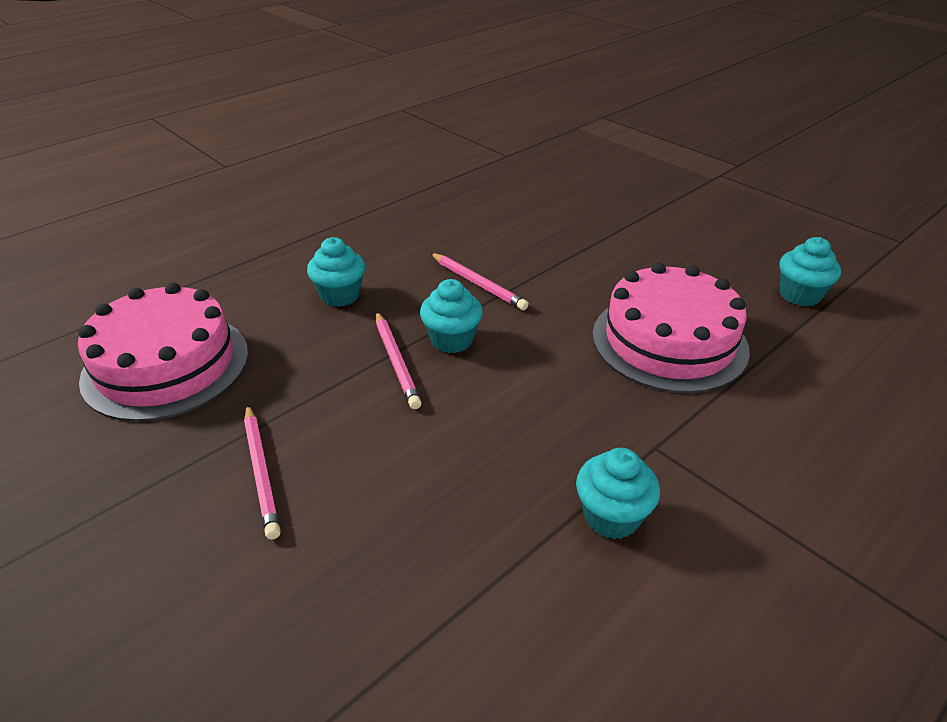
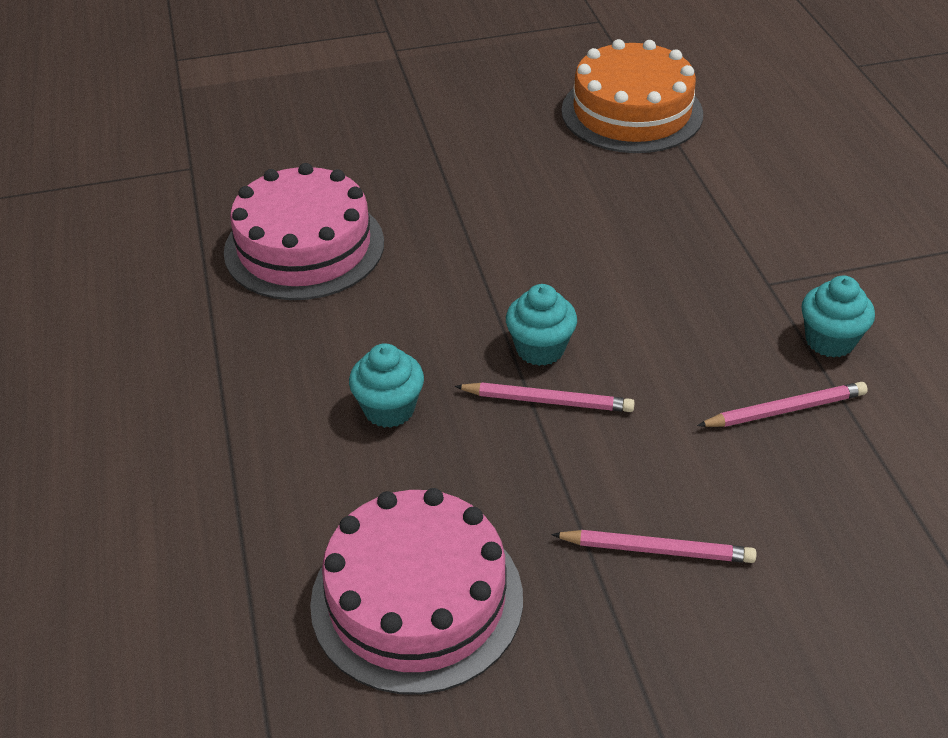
camera: 60 degrees left, 5 degrees up
pink pencil [430,253,529,310] -> pink pencil moved to [697,382,868,427]
pink cake [592,263,750,393] -> pink cake moved to [224,163,384,300]
turquoise cupcake [780,237,841,307] -> orange cake [562,39,703,153]

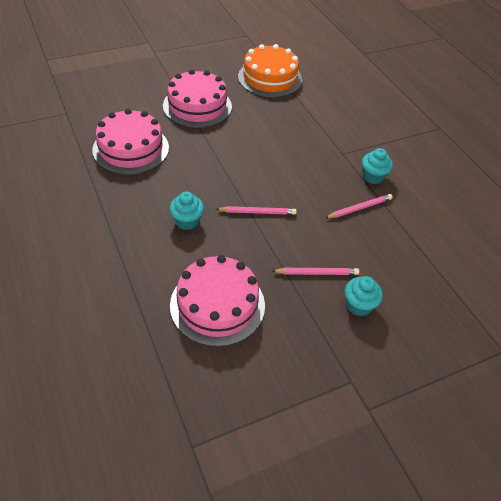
camera: 15 degrees left, 5 degrees up
turquoise cupcake [506,284,577,366] -> turquoise cupcake moved to [345,276,383,316]
none -> pink cake [163,69,232,128]

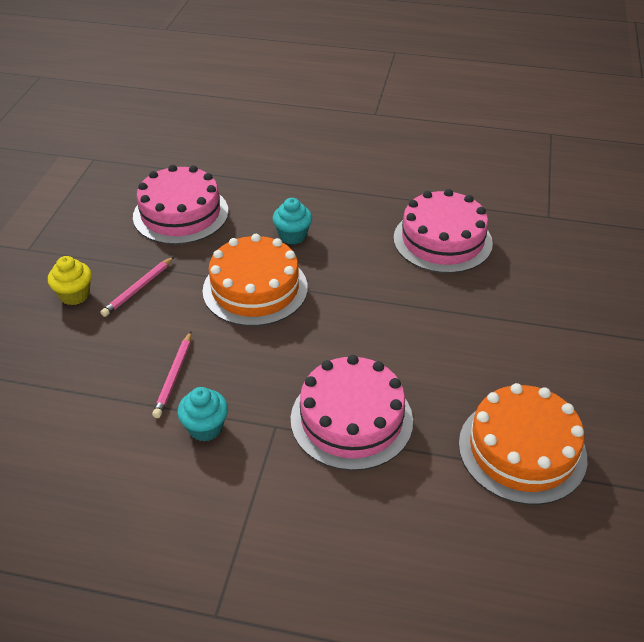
camera: 130 degrees right, 5 degrees down
pink cake [163,69,232,128] -> pink cake moved to [291,355,413,471]
pink pencil [216,206,297,215] -> orange cake [202,234,308,326]
turquoise cupcake [345,276,383,316] -> yellow cupcake [48,256,92,305]

